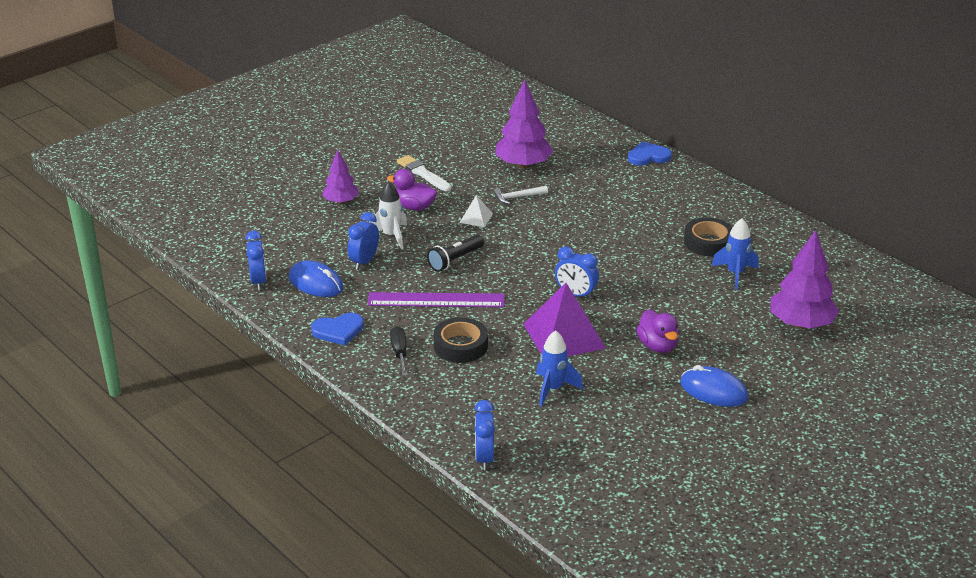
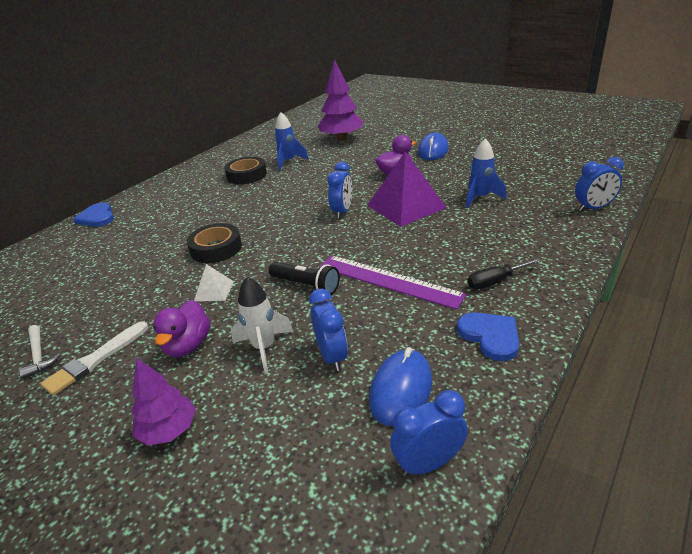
camera: 100 degrees left, 0 degrees up
blue clock [348,212,379,270] -> blue clock turned 120 degrees counterclockwise [309,289,348,371]
purple ruler [367,292,505,307] -> purple ruler turned 45 degrees counterclockwise [319,255,467,310]
black tape [433,317,488,363] -> black tape moved to [187,223,242,263]
white hammer [494,186,548,204] -> white hammer moved to [19,325,61,379]
purple tree [495,80,553,169] -> none

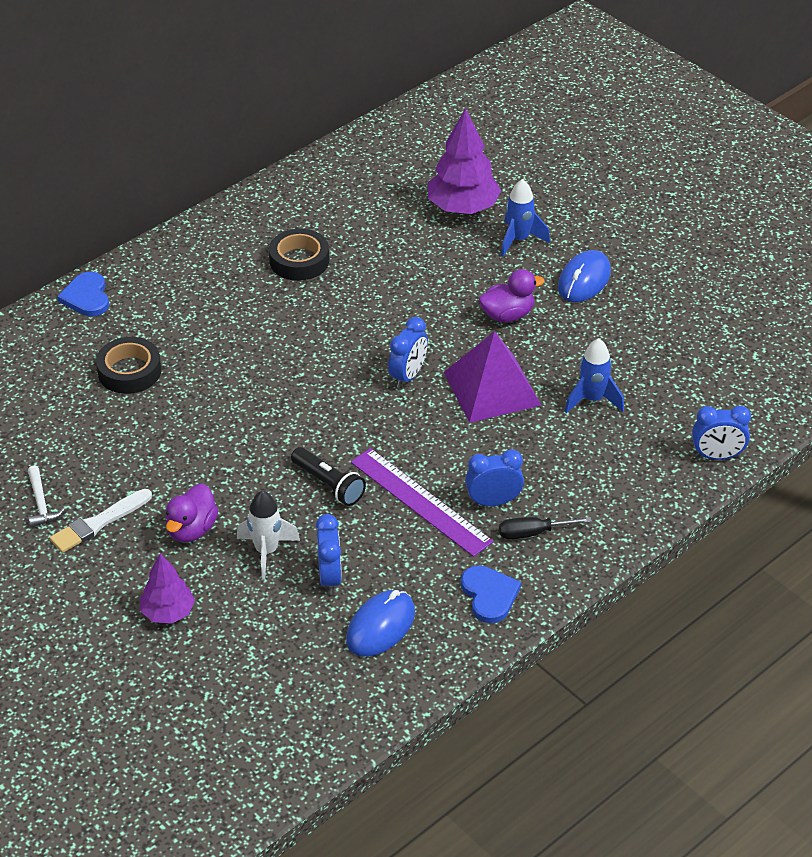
camera: 10 degrees right, 10 degrees up
black tape [187,223,242,263] -> black tape moved to [96,337,161,394]
white pyramid [194,264,234,301] -> none
blue rocket [275,112,309,170] -> blue rocket moved to [501,179,550,257]
blue clock [390,390,468,477] -> blue clock moved to [465,449,524,506]

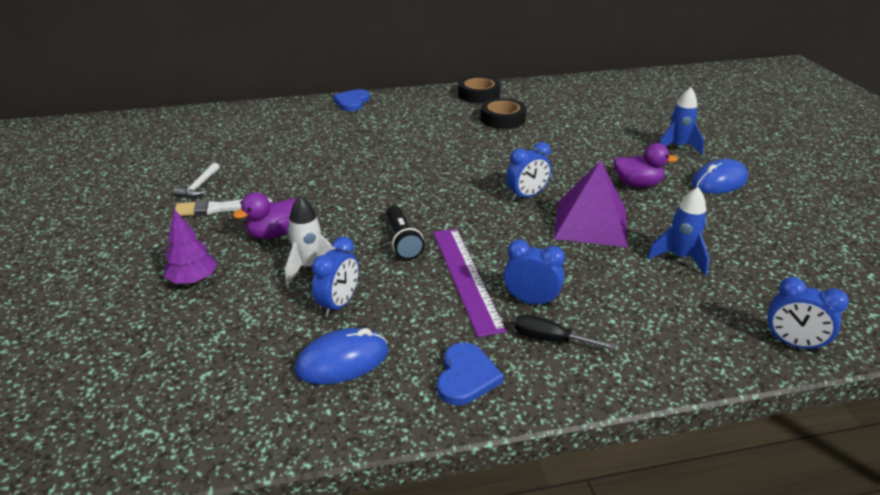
camera: 30 degrees right, 10 degrees down
black tape [96,337,161,394] -> black tape moved to [458,76,501,103]
purple tree [428,108,501,214] -> none

